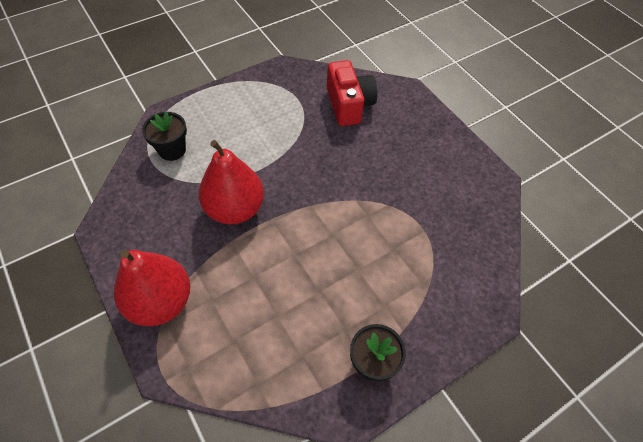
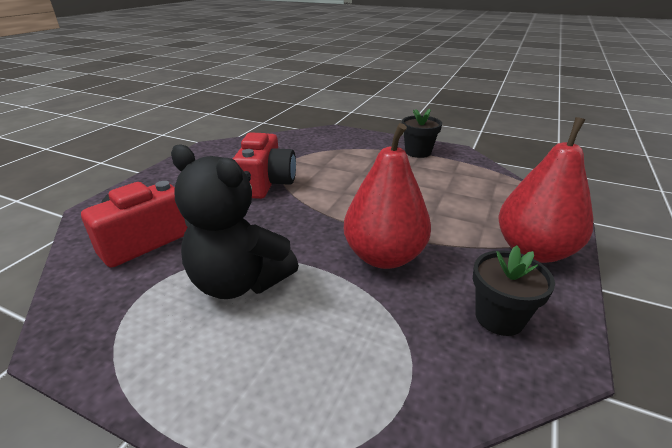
camera: 120 degrees left, 25 degrees down
black flower pot [142,111,187,161] -> black flower pot moved to [473,245,555,336]
none -> black teddy bear [171,144,299,299]
none -> red camera [233,132,296,199]

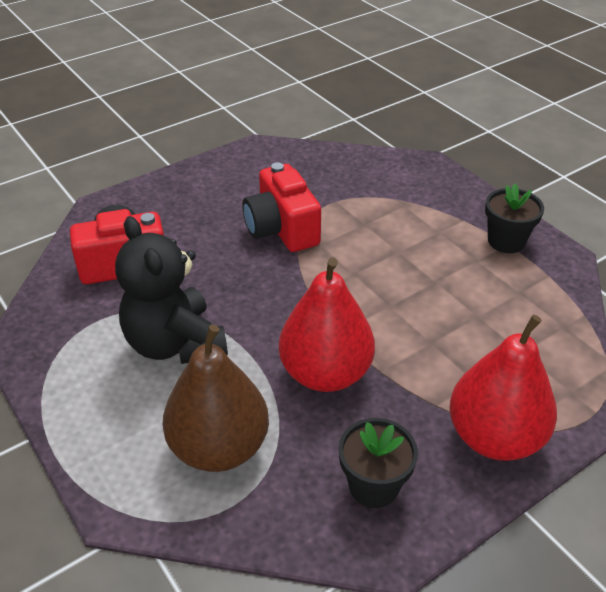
camera: 30 degrees right, 10 degrees up
red camera [233,132,296,199] -> red camera turned 120 degrees clockwise [242,162,321,252]
none -> brown pear [163,325,269,472]

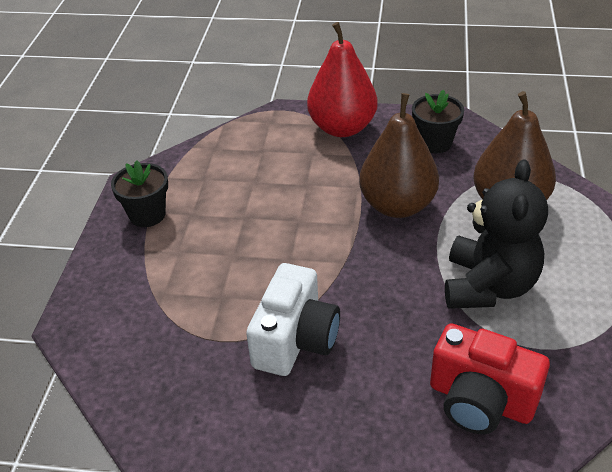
camera: 135 degrees left, 0 degrees up
red camera [242,162,321,252] -> white camera [246,263,340,376]
red pear [279,257,375,392] -> brown pear [359,93,439,218]

